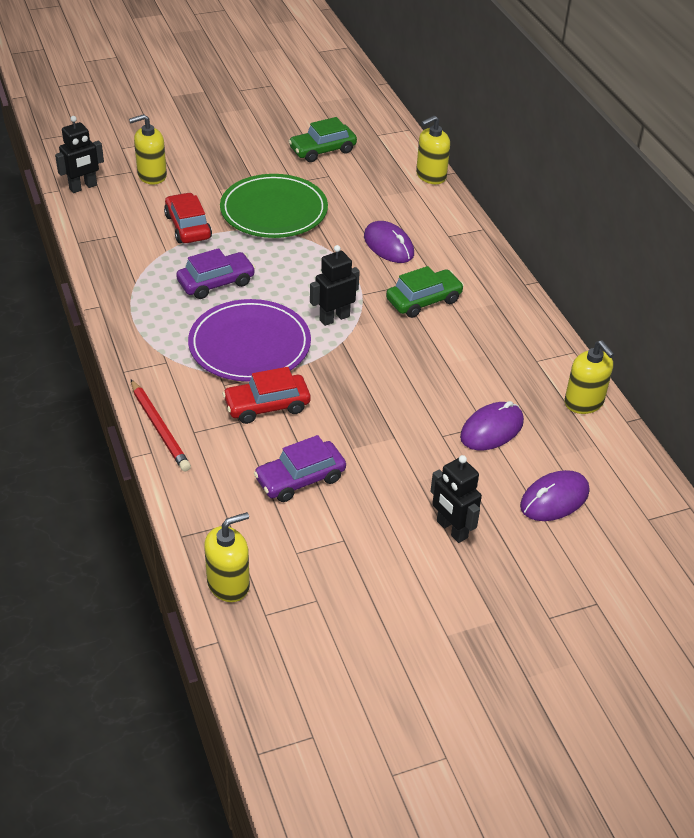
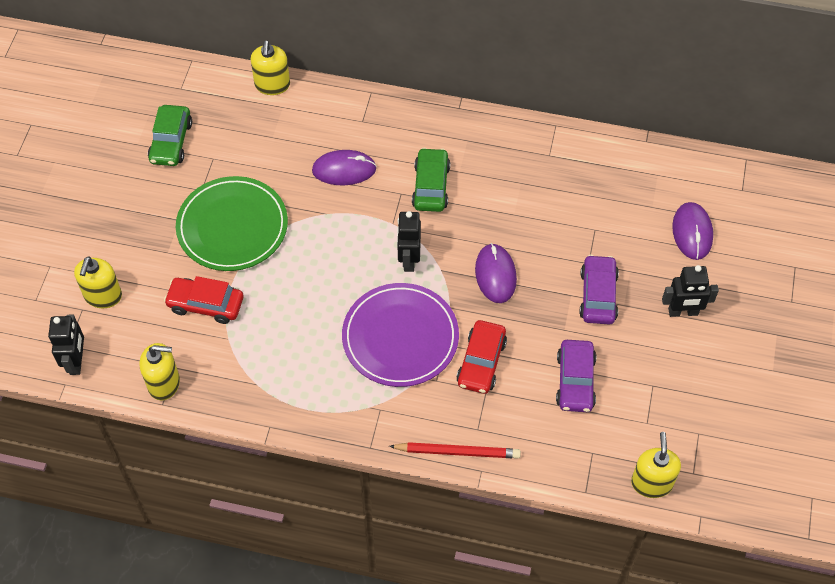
camera: 55 degrees left, 15 degrees up
purple car [176,248,256,299] -> purple car moved to [579,255,619,324]
purple mouse [460,401,524,450] -> purple mouse moved to [475,243,517,303]
yellow soap dispenser [565,340,615,414] -> yellow soap dispenser moved to [139,343,180,401]

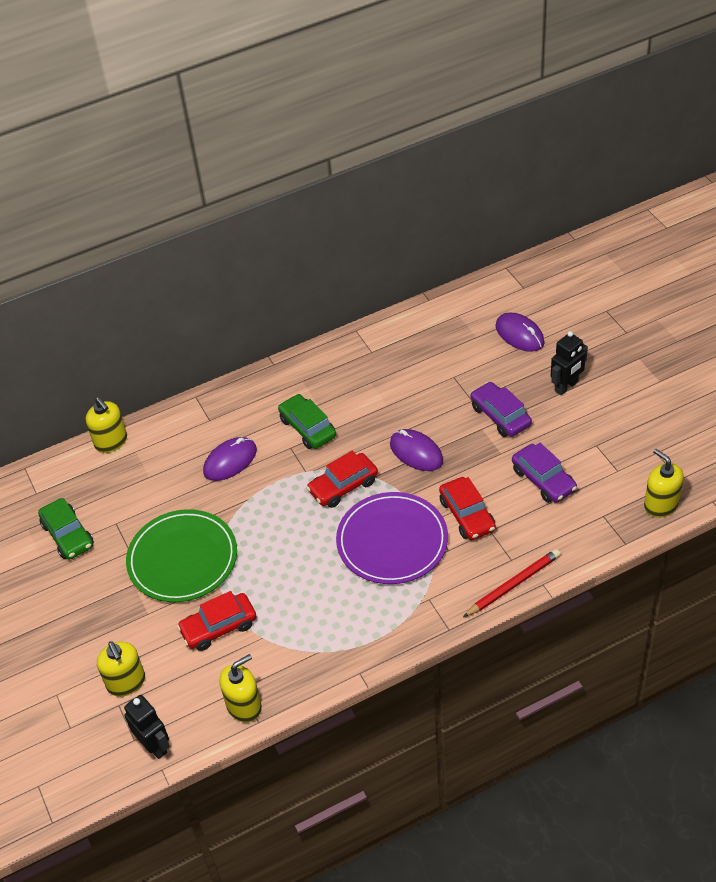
camera: 35 degrees left, 10 degrees down
black robot [397,211,421,272] -> red car [307,451,378,508]

